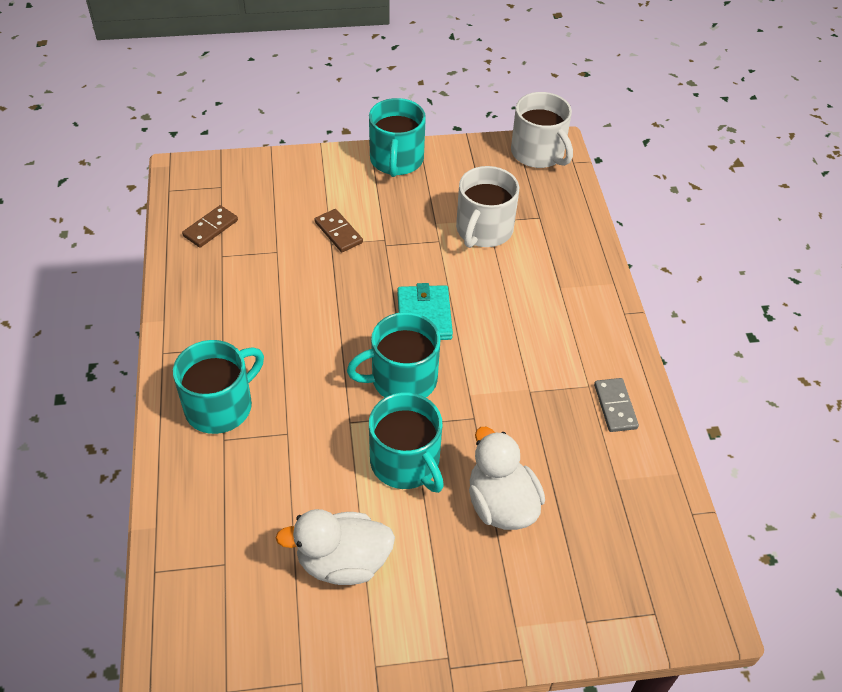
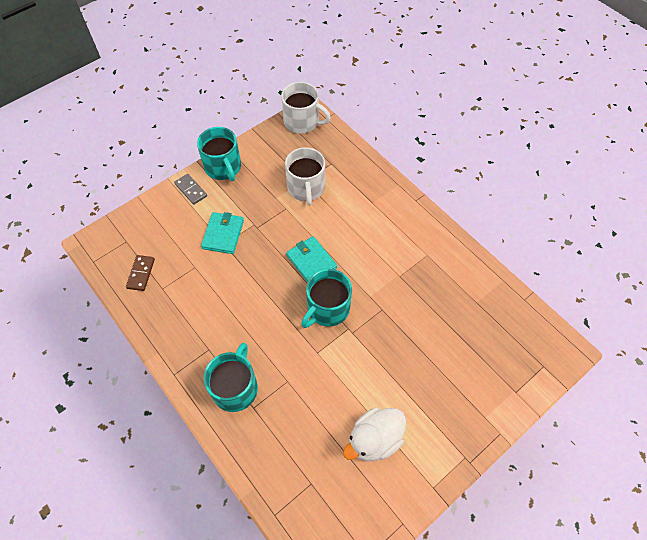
camera: 30 degrees left, 10 degrees up
brown domino [314,209,363,252] -> turquoise wallet [201,212,244,254]
turquoise mug [369,392,444,493] -> none
white duck [469,427,545,530] -> none
grey domino [594,378,639,432] -> grey domino moved to [174,174,207,205]

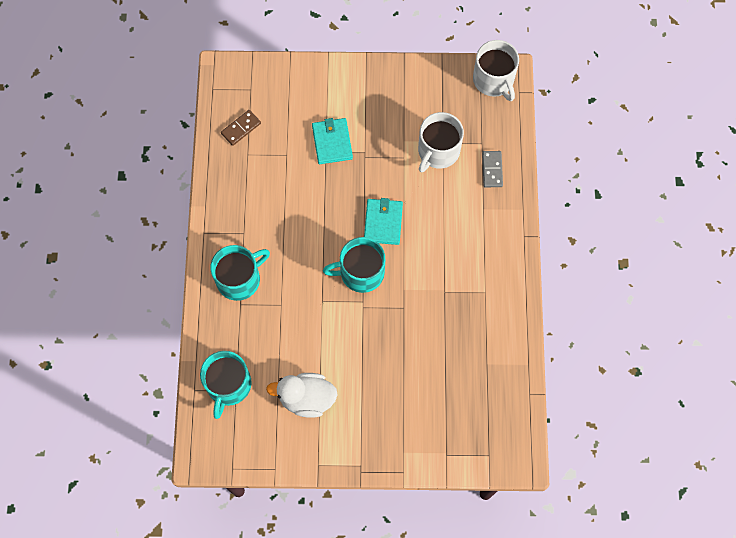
camera: 40 degrees right, 10 degrees up
grey domino [174,174,207,205] -> grey domino moved to [482,151,503,187]
turquoise mug [197,127,241,181] -> turquoise mug moved to [200,351,252,419]
turquoise wallet [201,212,244,254] -> turquoise wallet turned 60 degrees counterclockwise [312,118,353,164]

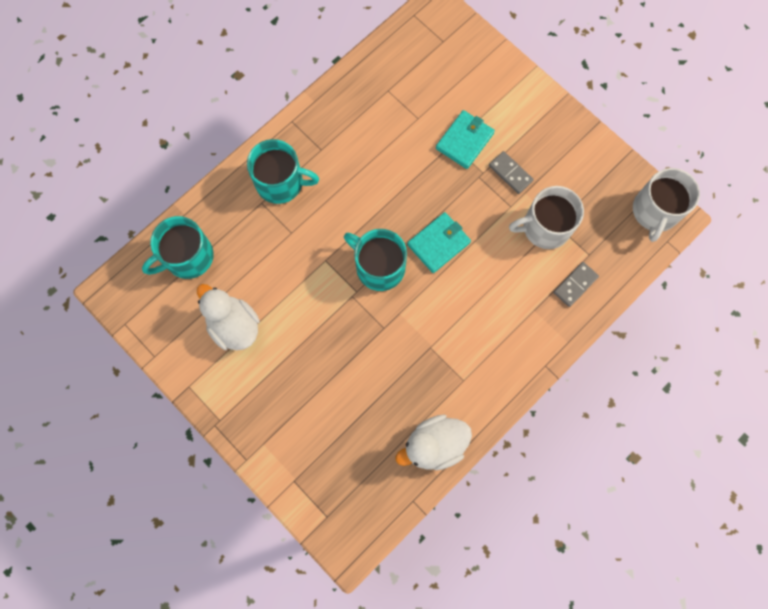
camera: 45 degrees right, 5 degrees up
brown domino [221,110,261,146] -> none
none -> white duck [396,414,472,470]
none -> grey domino [489,151,534,194]

